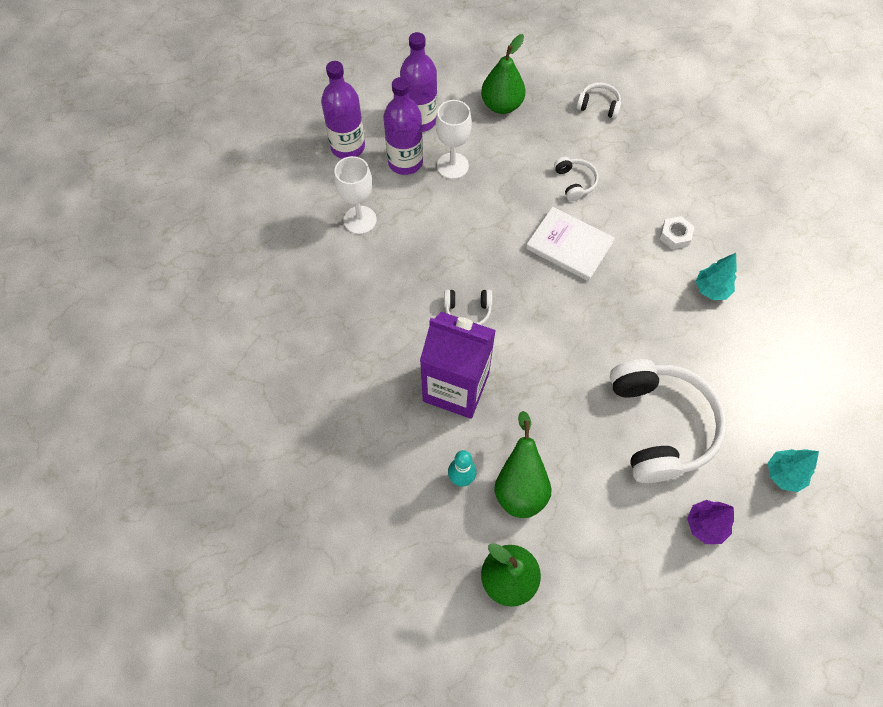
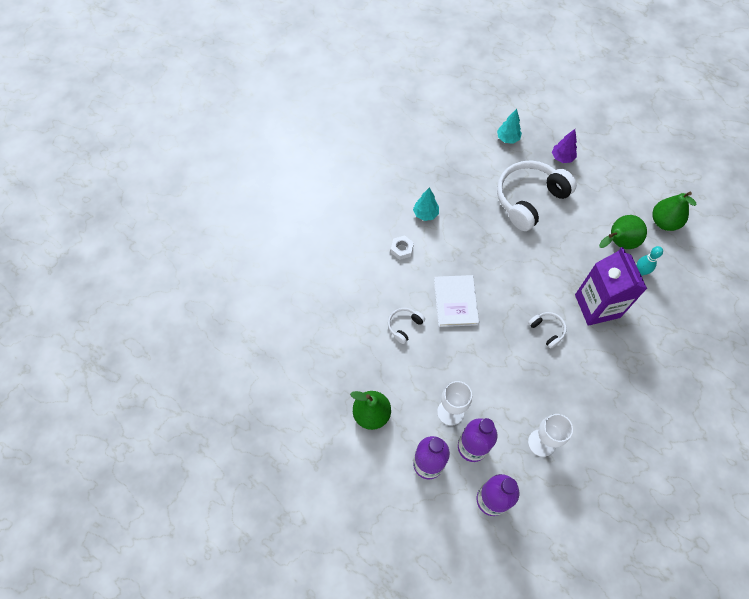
camera: 125 degrees left, 0 degrees up
white headphones [576,82,621,119] -> none

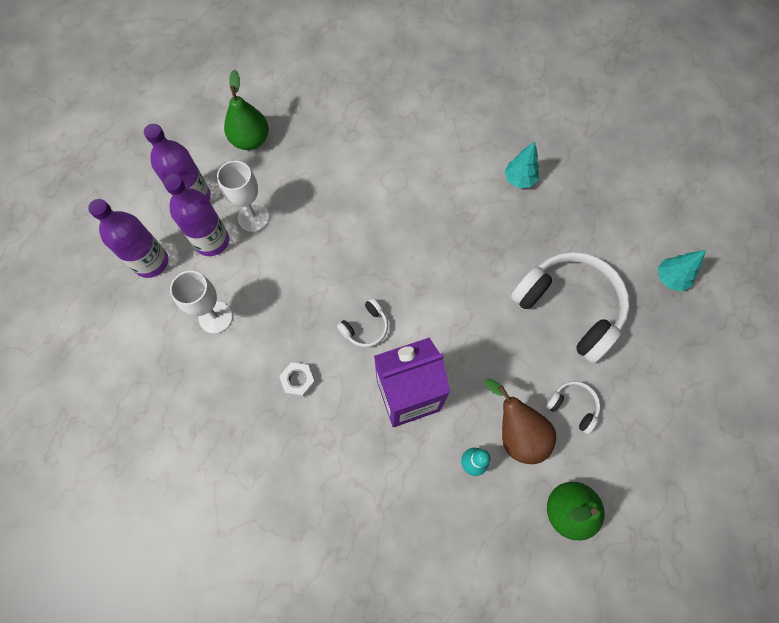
camera: 85 degrees right, 5 degrees up
white headphones [388,308,425,344] -> white headphones moved to [546,381,600,434]
white nut [391,235,414,260] -> white nut moved to [279,363,316,397]
white book [434,275,479,327] -> none
purple tree [552,129,577,163] -> none
green pear [599,215,647,249] -> brown pear [484,379,556,464]

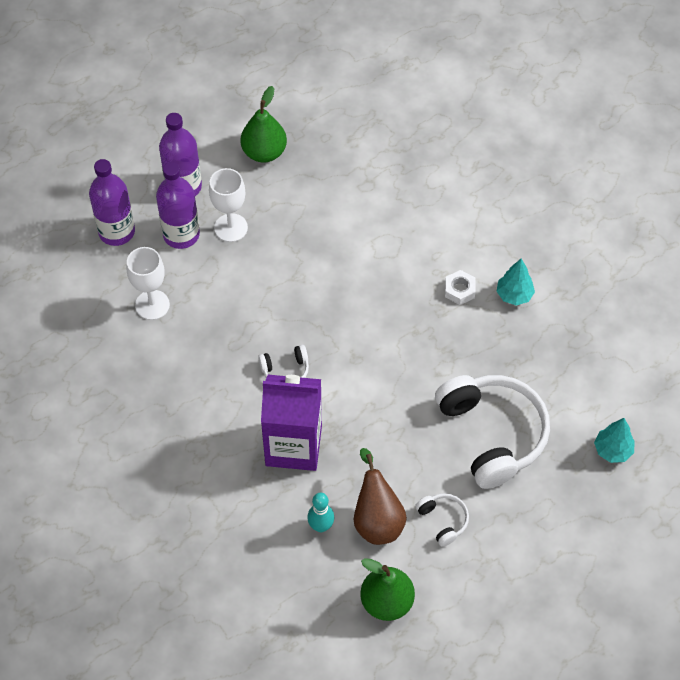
camera: 25 degrees right, 10 degrees down
white nut [279,363,316,397] -> white nut moved to [445,270,476,305]

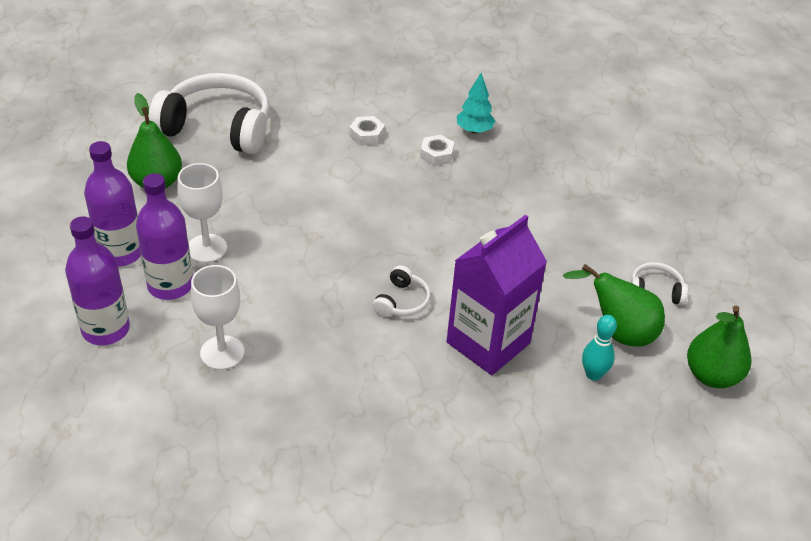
camera: 55 degrees left, 15 degrees down
brown pear [354,448,407,545] -> green pear [563,264,665,347]
white headphones [435,375,550,489] -> white headphones moved to [149,73,270,154]
turquoise tree [594,418,635,463] -> none
none -> white nut [349,116,385,146]

